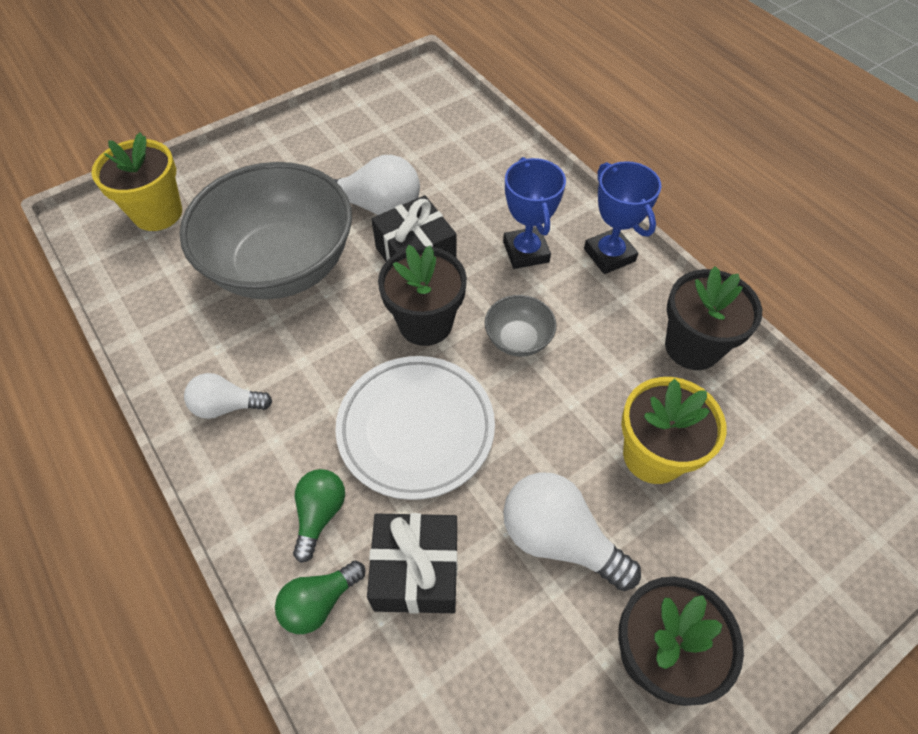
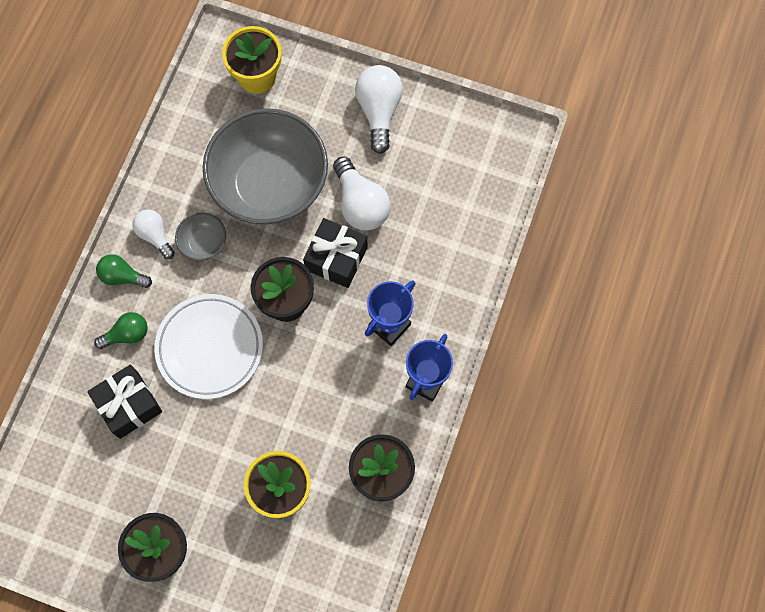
camera: 55 degrees right, 15 degrees up
green light bulb [275,561,365,634] -> green light bulb moved to [96,254,152,288]
grey bowl [485,295,556,357] -> grey bowl moved to [175,213,226,261]
white light bulb [503,472,641,591] -> white light bulb moved to [355,65,403,154]

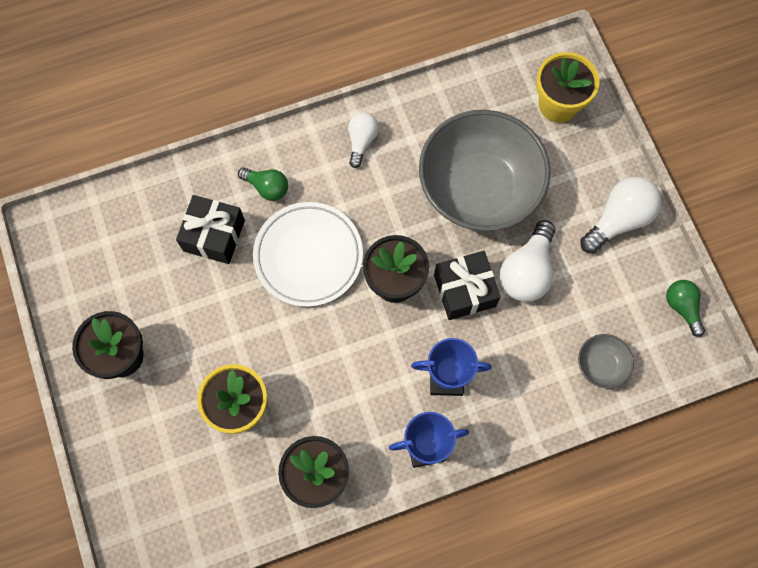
camera: 50 degrees right, 0 degrees up
green light bulb [96,254,152,288] -> green light bulb moved to [666,280,705,337]
grey bowl [175,213,226,261] -> grey bowl moved to [578,334,634,388]

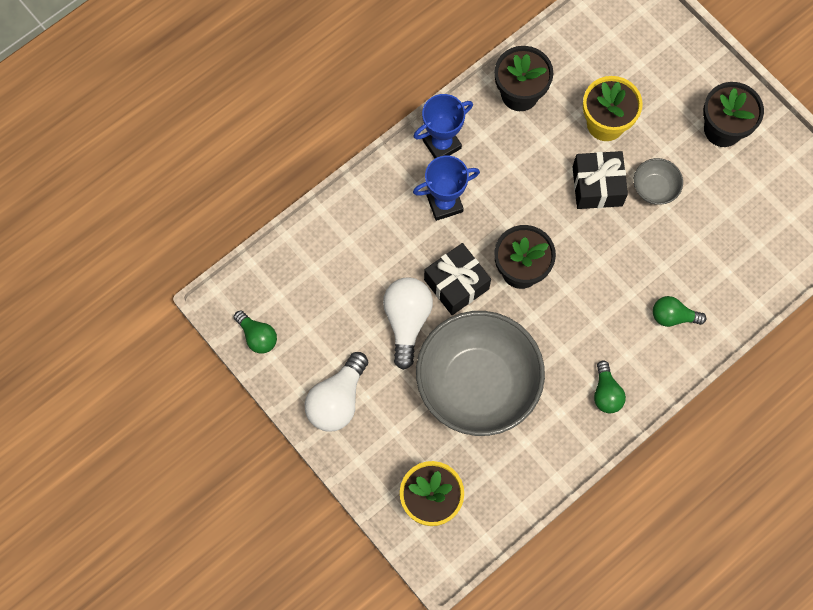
camera: 160 degrees right, 0 degrees up
black gift [176,195,245,264] -> black gift moved to [572,151,628,209]
white plate [253,202,363,307] -> none
white light bulb [348,112,379,168] -> green light bulb [594,360,626,413]
grey bowl [578,334,634,388] -> grey bowl moved to [634,158,683,205]

